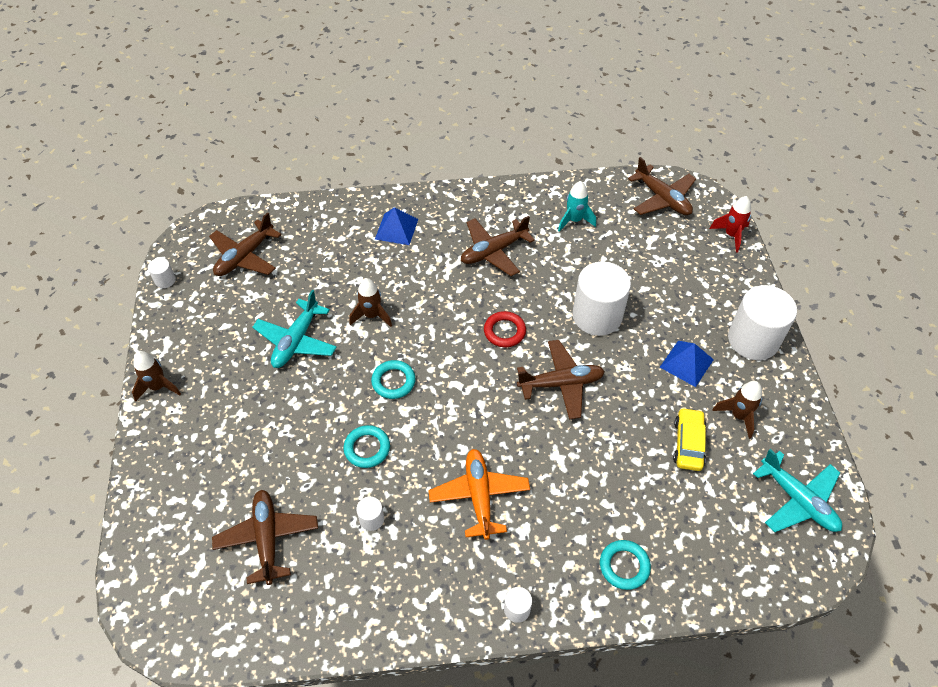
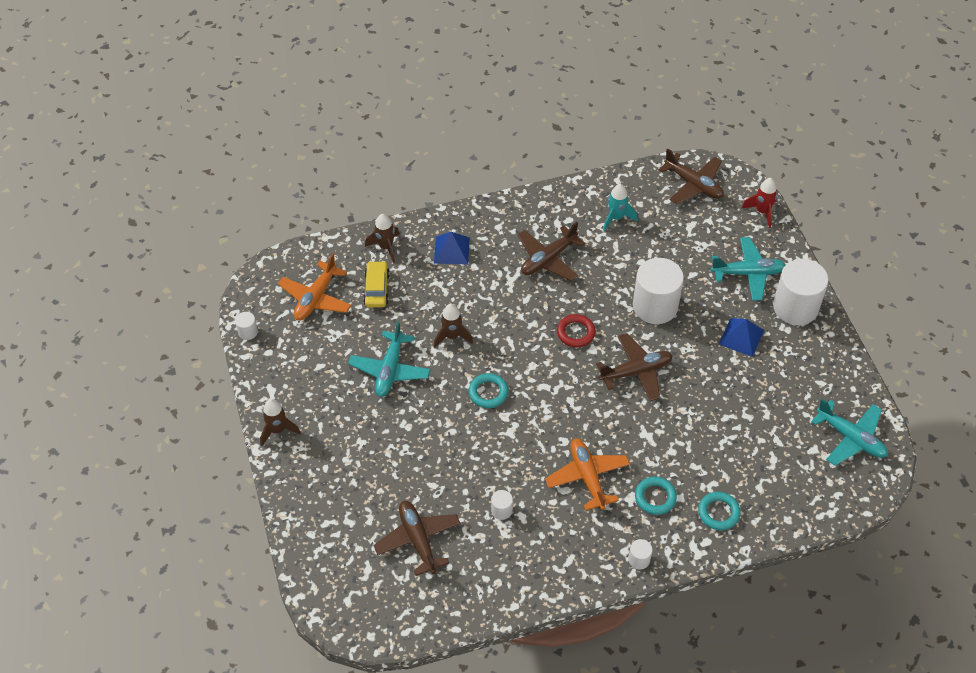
camera: 10 degrees left, 0 degrees up
brown plane [209,212,281,276] -> orange plane [278,253,352,321]
turquoise ring [344,425,390,468] -> turquoise ring moved to [635,477,677,515]
yellow car [673,407,706,471] -> yellow car moved to [363,261,390,307]
brown rocket [712,381,762,439] -> brown rocket moved to [365,214,399,263]
none -> turquoise plane [711,237,785,301]

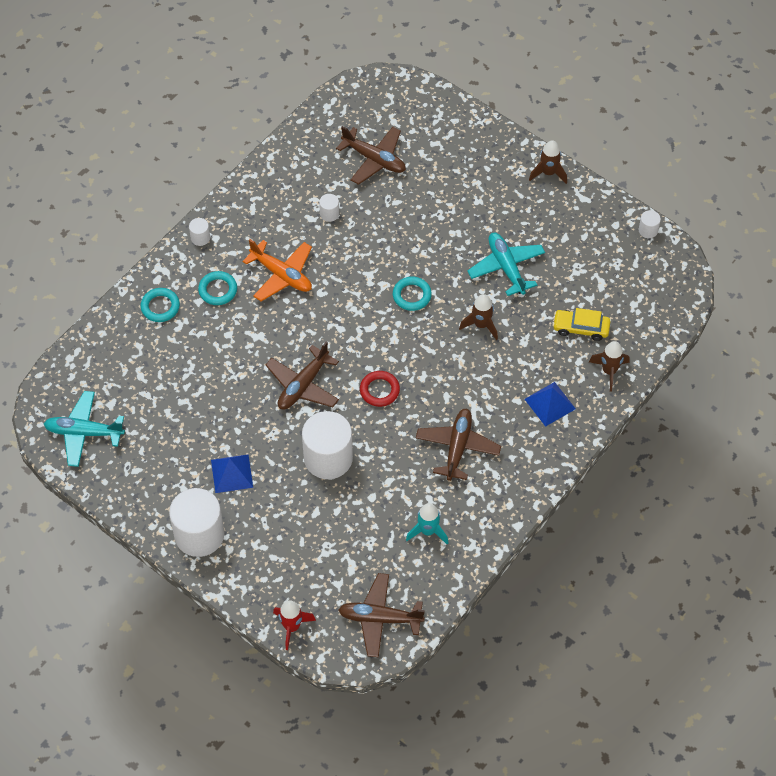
camera: 145 degrees right, 5 degrees up
orange plane [278,253,352,321] -> none
yellow car [363,261,390,307] -> yellow car turned 135 degrees clockwise [553,308,611,341]
turquoise plane [711,237,785,301] -> none

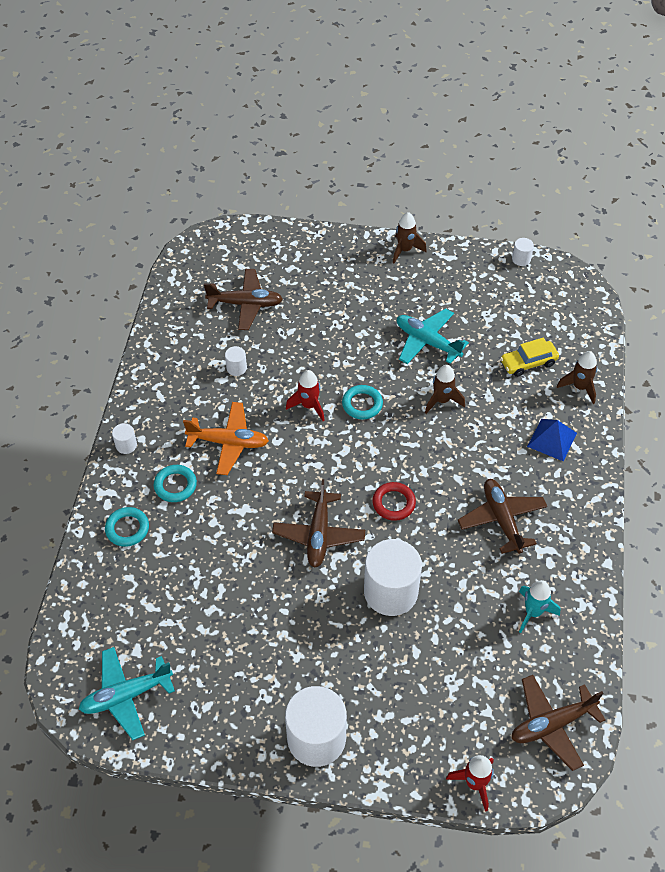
camera: 30 degrees left, 5 degrees down
blue pyramid [211,454,253,493] -> none
none -> red rocket [286,370,325,421]

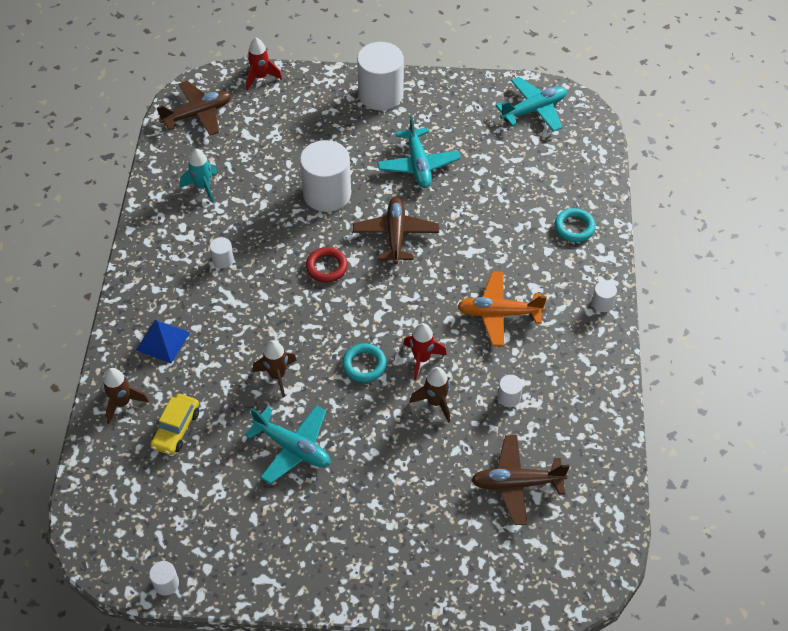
camera: 175 degrees right, 0 degrees up
turquoise ring [154,465,197,502] -> none
brown rocket [393,212,427,263] -> brown rocket moved to [410,367,450,423]
brown plane [458,479,547,554] -> white cylinder [210,237,234,268]
yellow car [500,338,559,377] -> yellow car turned 135 degrees clockwise [150,394,199,455]
none -> turquoise plane [377,116,461,188]

